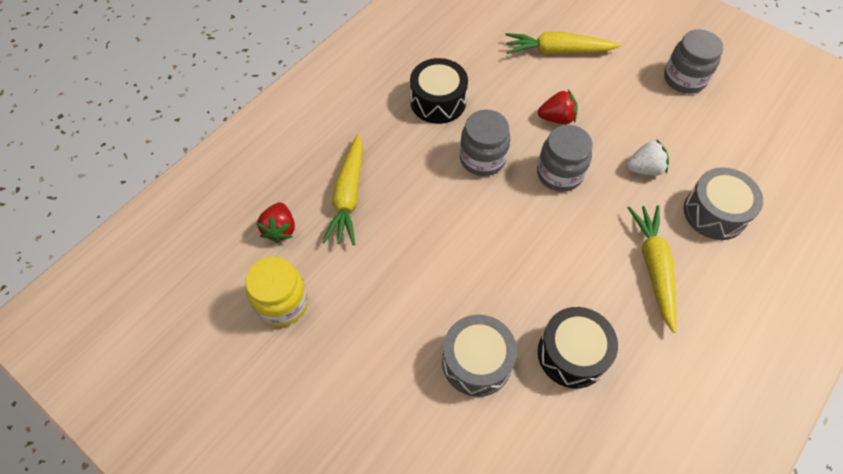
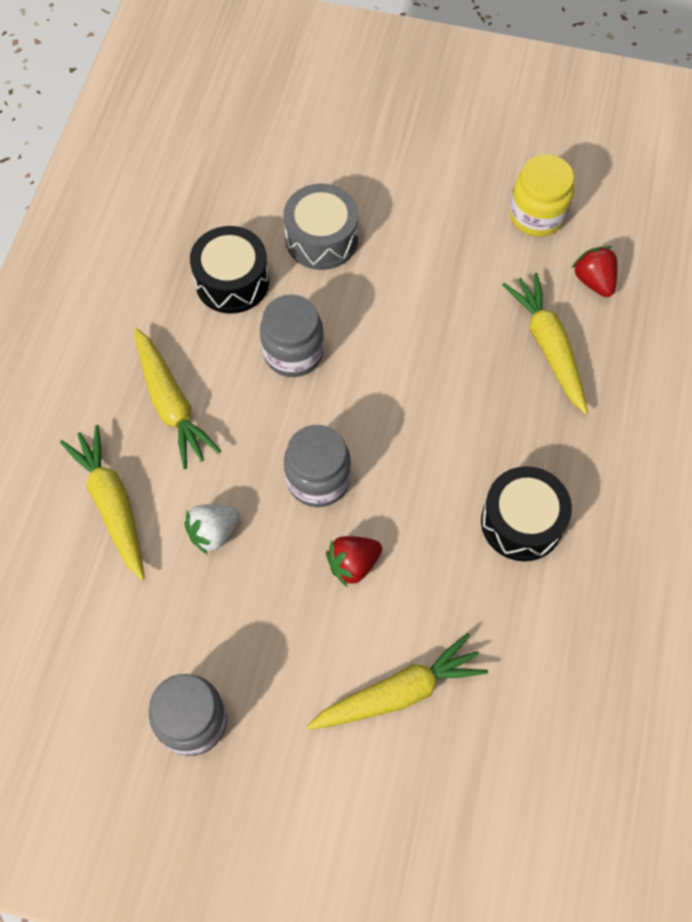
camera: 155 degrees right, 5 degrees up
grey jar [460,110,510,176] -> grey jar moved to [260,294,324,377]
grey drum [684,167,763,240] -> yellow carrot [60,425,145,580]

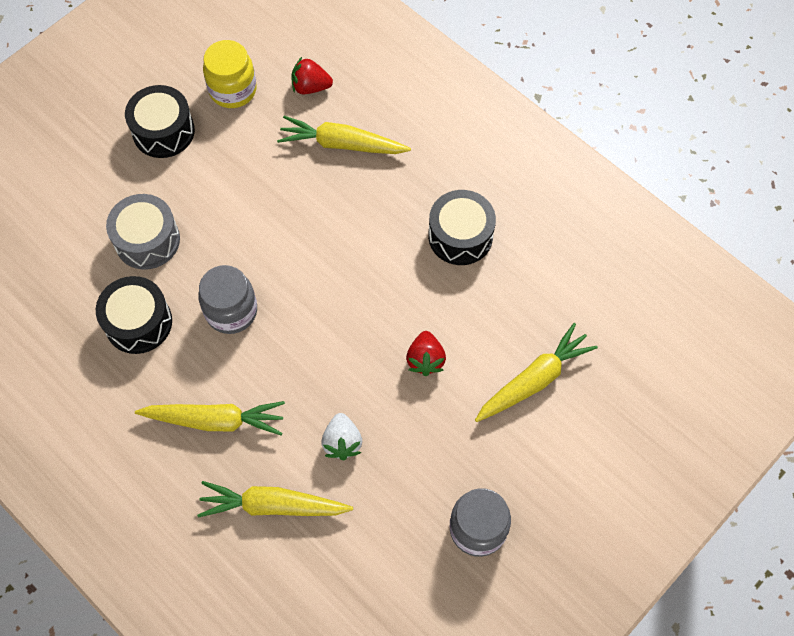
camera: 60 degrees left, 0 degrees up
grey jar [284,425,351,507] -> none
yellow carrot [307,633,488,730] -> yellow carrot turned 45 degrees clockwise [475,323,598,422]
none -> black drum [125,85,195,158]

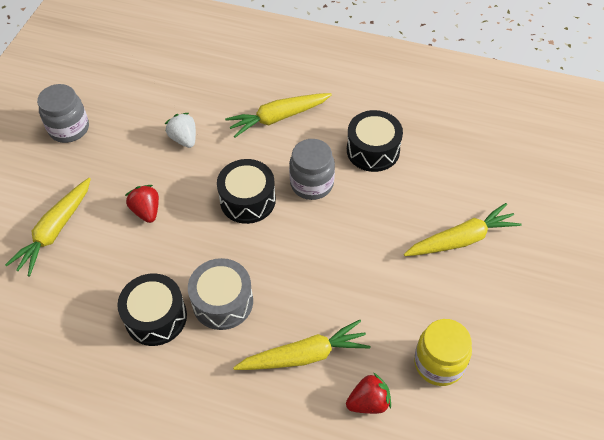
camera: 155 degrees right, 10 degrees down
grey drum [106,194,180,270] -> grey drum moved to [188,258,253,330]
black drum [125,85,195,158] -> black drum moved to [217,159,276,224]
yellow carrot [197,481,353,518] -> yellow carrot moved to [404,203,521,256]

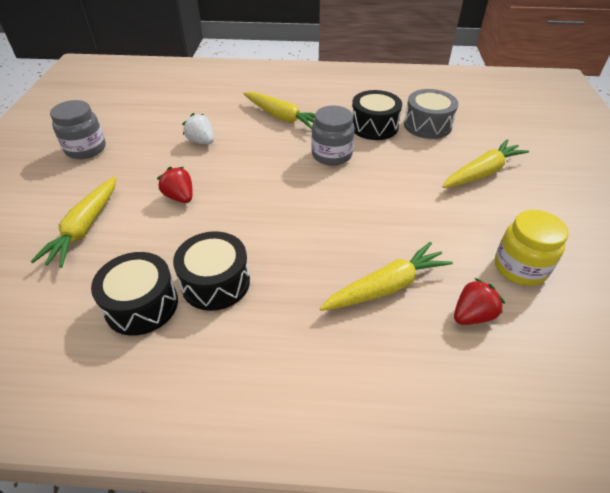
camera: 15 degrees left, 10 degrees down
grey drum [188,258,253,330] -> grey drum moved to [404,89,458,139]
black drum [217,159,276,224] -> black drum moved to [91,252,178,336]
yellow carrot [225,93,332,137] -> yellow carrot turned 105 degrees counterclockwise [243,92,315,129]

